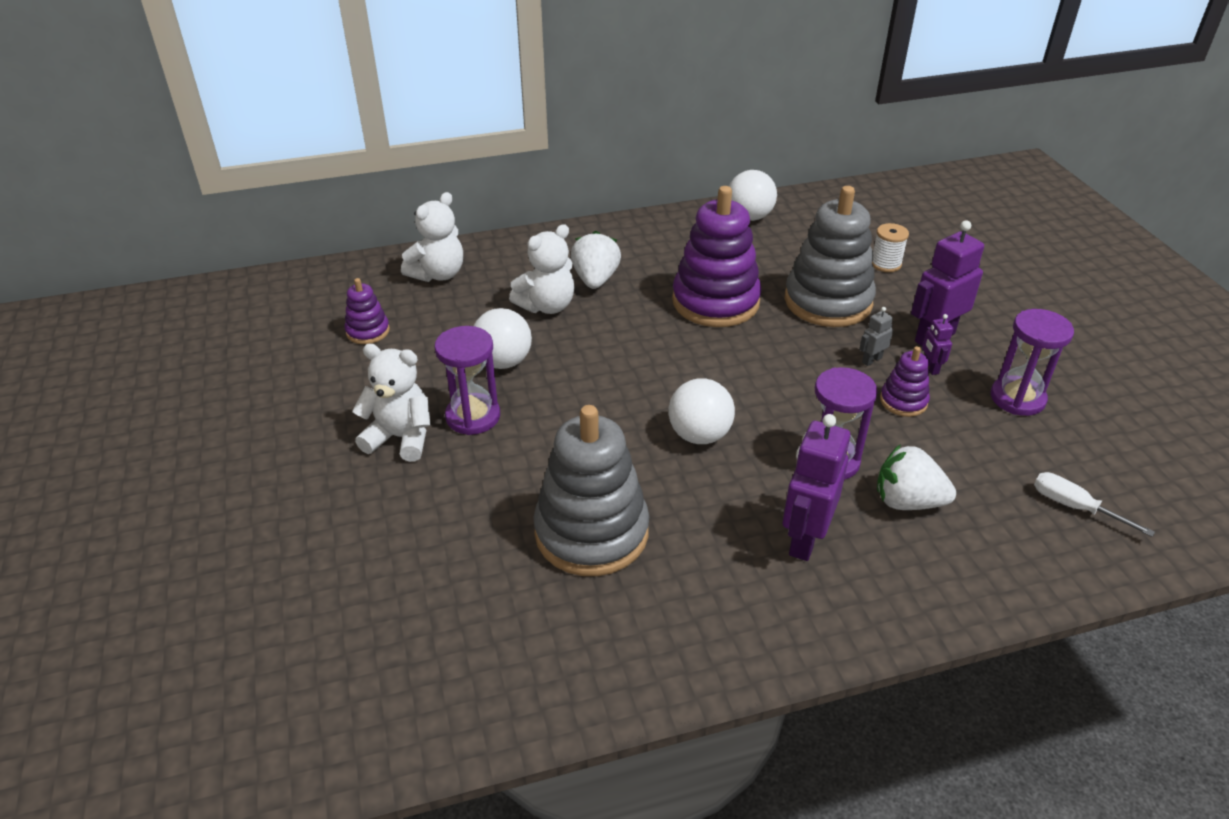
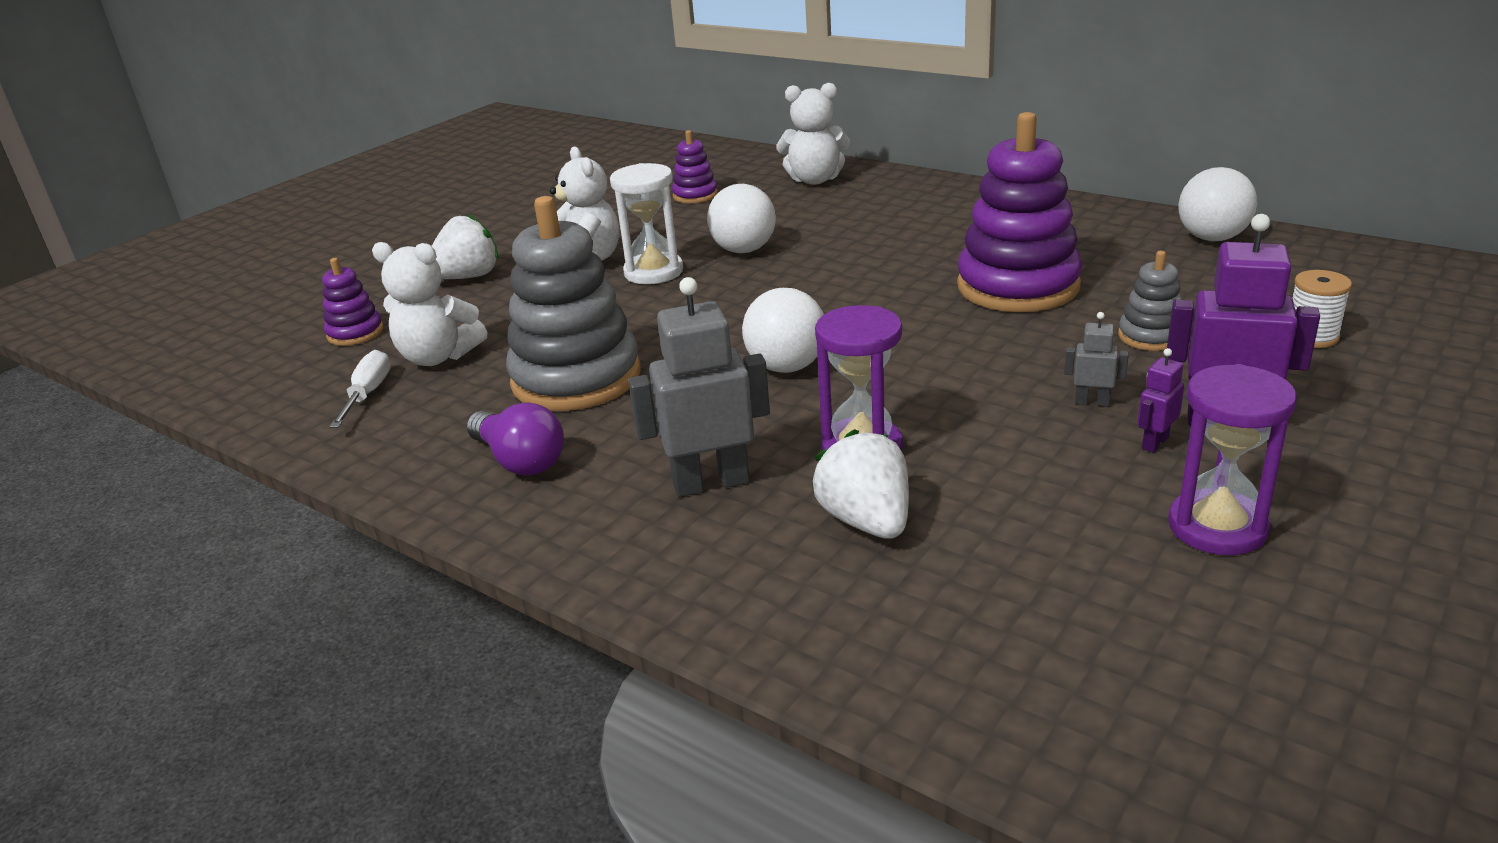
camera: 55 degrees right, 10 degrees down
purple hourglass [434,326,500,435] -> white hourglass [610,163,683,284]
white teddy bear [509,224,575,314] -> white teddy bear moved to [372,242,487,366]
white strawberry [571,231,621,289] -> white strawberry moved to [431,213,499,279]
purple robot [783,414,850,561] -> grey robot [628,277,770,497]
grey stacking toy [785,186,876,327] -> grey stacking toy [1118,251,1182,351], size x0.47
purple stacking toy [880,346,930,417] -> purple stacking toy moved to [322,258,383,346]
white screwdriver [1034,472,1155,537] -> white screwdriver moved to [330,350,391,428]
none -> purple light bulb [466,402,564,476]

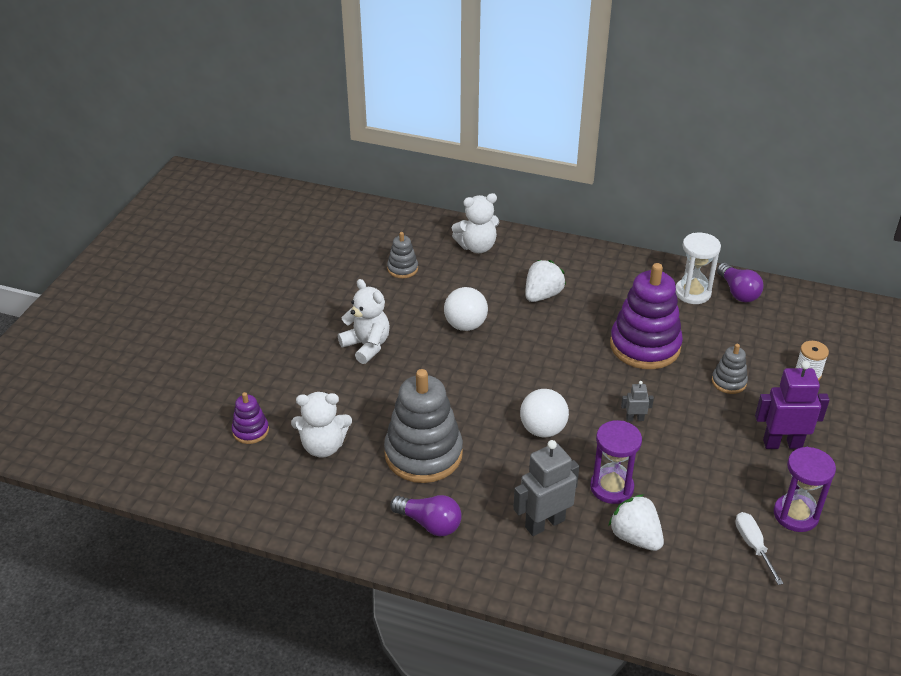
camera: 20 degrees left, 10 degrees up
white screwdriver [330,350,391,428] -> white screwdriver moved to [735,512,784,585]
white strawberry [431,213,499,279] -> white strawberry moved to [525,260,566,302]
white hourglass [610,163,683,284] -> white hourglass moved to [675,233,721,304]
purple stacking toy [672,130,718,203] -> grey stacking toy [387,232,418,278]
grey robot [1064,312,1129,407] -> grey robot moved to [621,381,654,421]
purple robot [1137,348,1184,453] -> none
white ball [1179,167,1257,241] -> purple light bulb [717,263,763,302]

